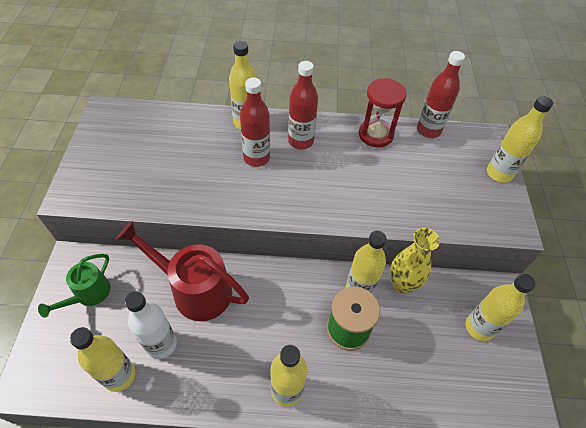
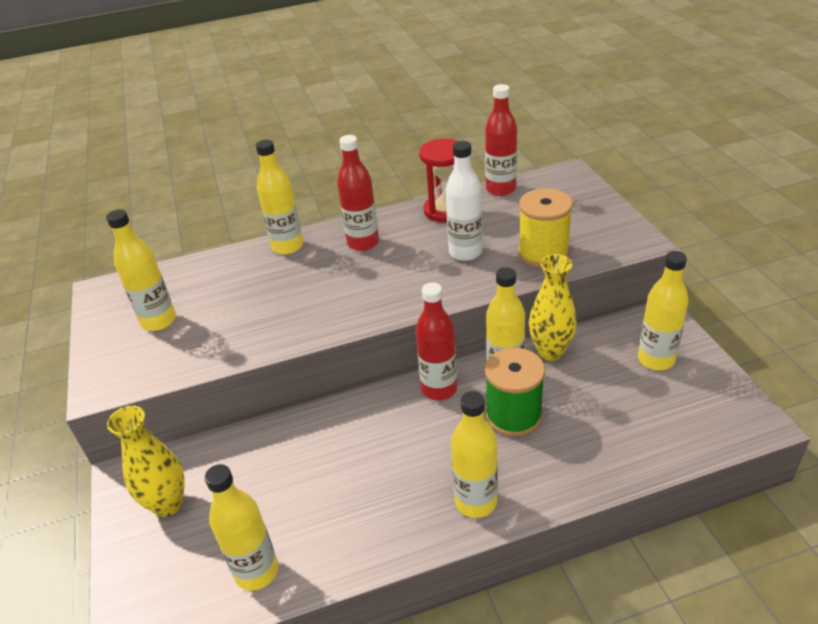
camera: 15 degrees left, 15 degrees down
green watering can [38,254,110,318] -> yellow vase [107,406,185,517]
red watering can [116,221,249,321] -> none
white bottle [125,291,177,359] -> white bottle moved to [446,141,483,261]
red bottle [240,78,270,167] -> red bottle moved to [415,282,457,400]
yellow bottle [487,96,553,183] -> yellow bottle moved to [106,209,176,331]
none -> yellow spool [518,188,573,268]

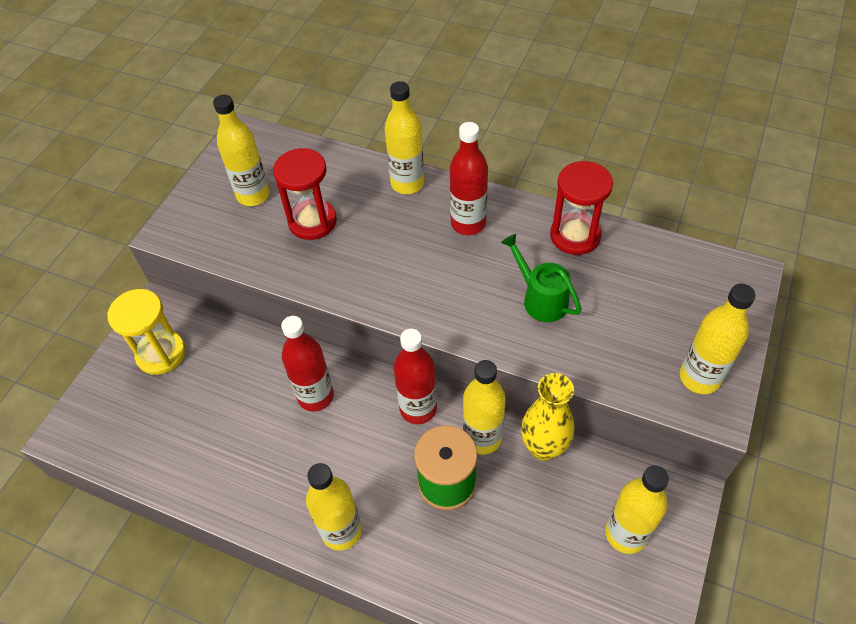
camera: 40 degrees right, 15 degrees up
yellow vase [107,406,185,517] -> yellow hourglass [107,289,186,375]
yellow bottle [205,464,278,591] -> yellow bottle moved to [680,284,756,394]
white bottle [446,141,483,261] -> green watering can [501,234,582,322]
red bottle [485,84,517,196] -> red bottle moved to [281,316,334,411]
yellow spool [518,188,573,268] -> none
none -> red hourglass [273,148,337,240]

